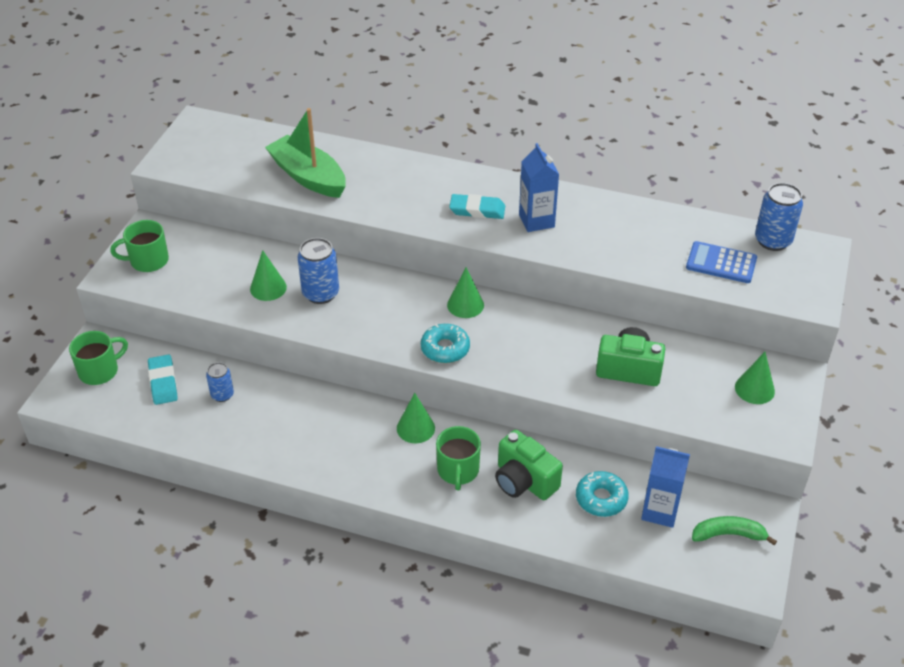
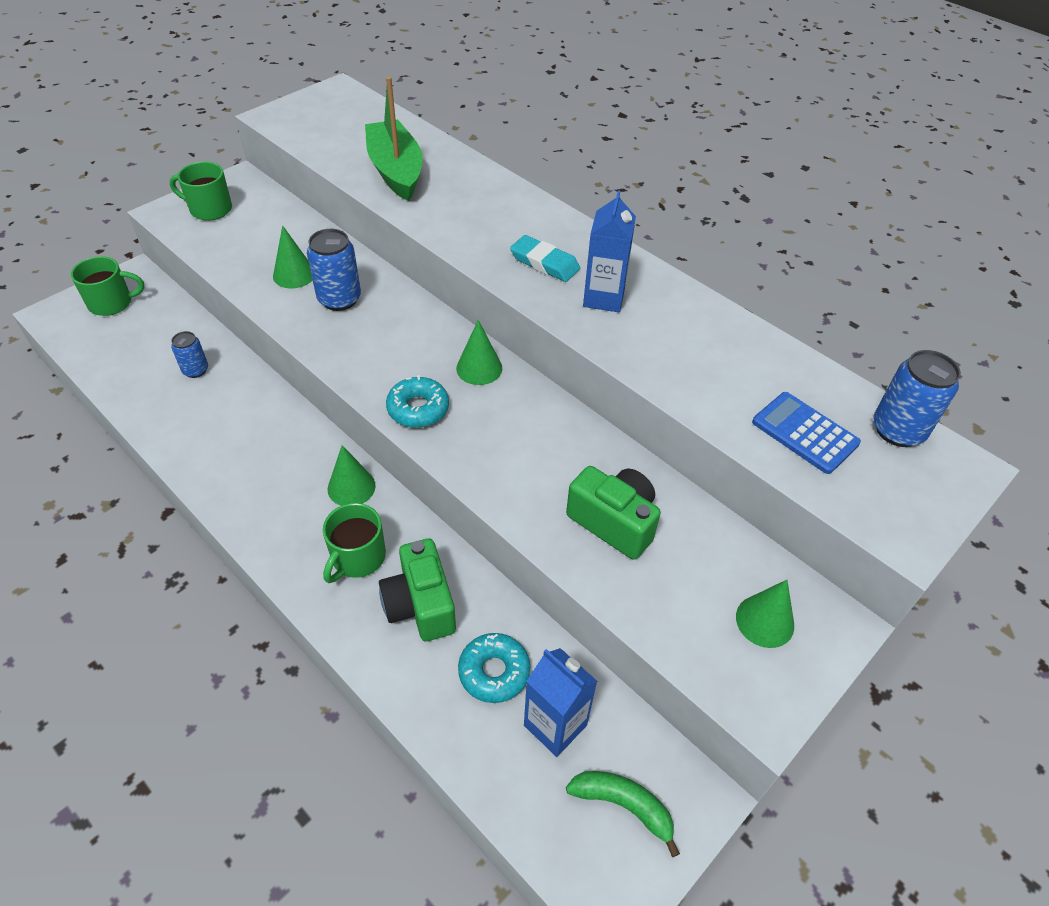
camera: 25 degrees right, 5 degrees up
turquoise eraser [148,354,178,405] -> none

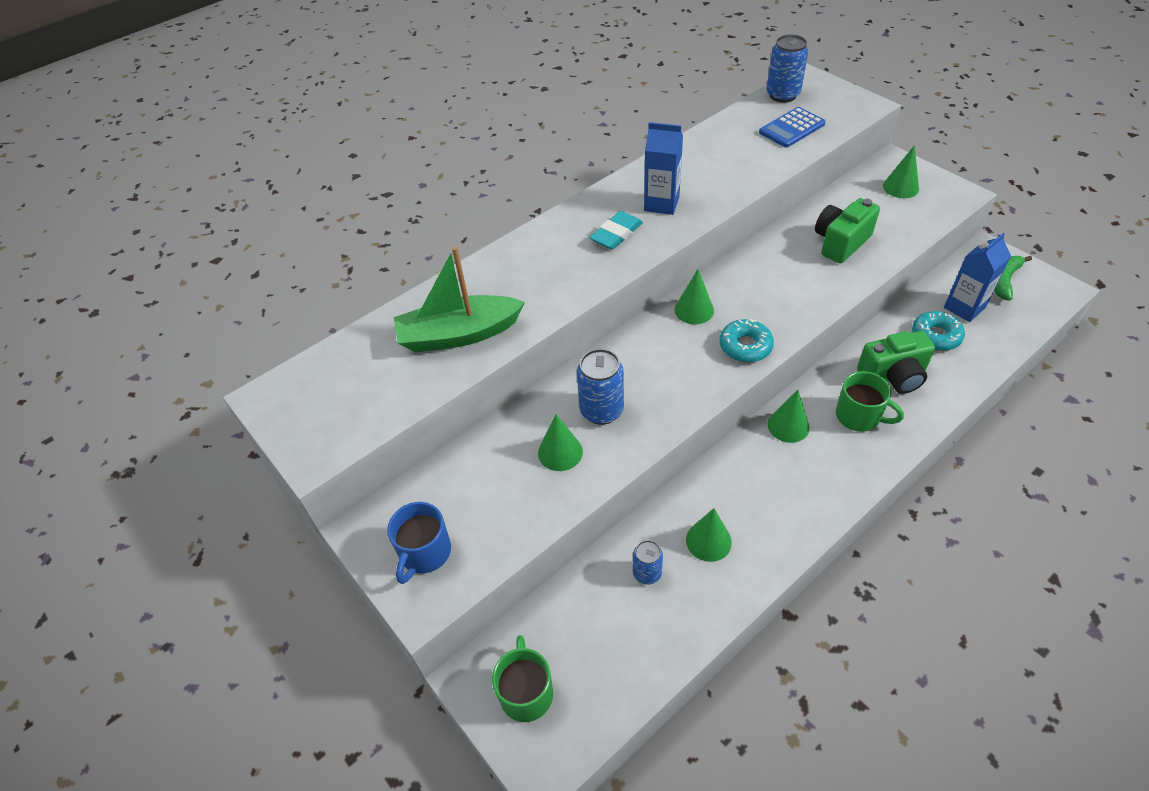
camera: 80 degrees left, 0 degrees up
green mug [170,162,232,221] -> blue mug [387,502,451,584]
none -> green cone [686,508,732,562]

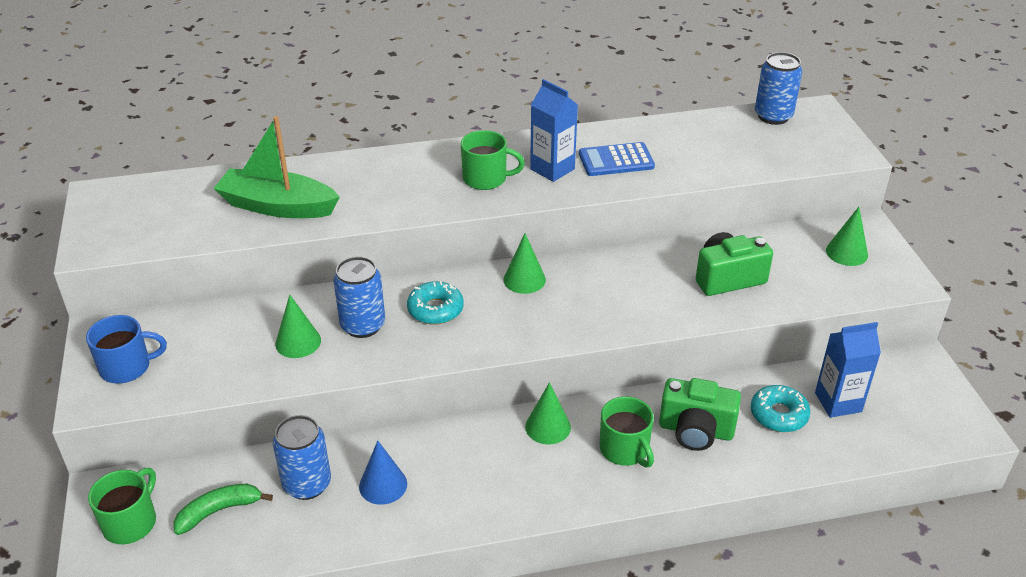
camera: 25 degrees right, 10 degrees down
blue mug [387,502,451,584] -> blue mug turned 150 degrees counterclockwise [86,315,167,383]
turquoise eraser [590,211,643,250] -> green mug [461,130,525,190]
blue can [633,540,663,585] -> blue can [273,415,331,500], size x1.65
green cone [686,508,732,562] -> blue cone [359,440,407,505]
turquoise donut [719,319,774,362] -> turquoise donut moved to [407,281,464,325]
blue calculator [759,107,826,148] -> blue calculator moved to [579,142,655,176]
green banana [994,256,1032,301] -> green banana moved to [173,484,273,535]

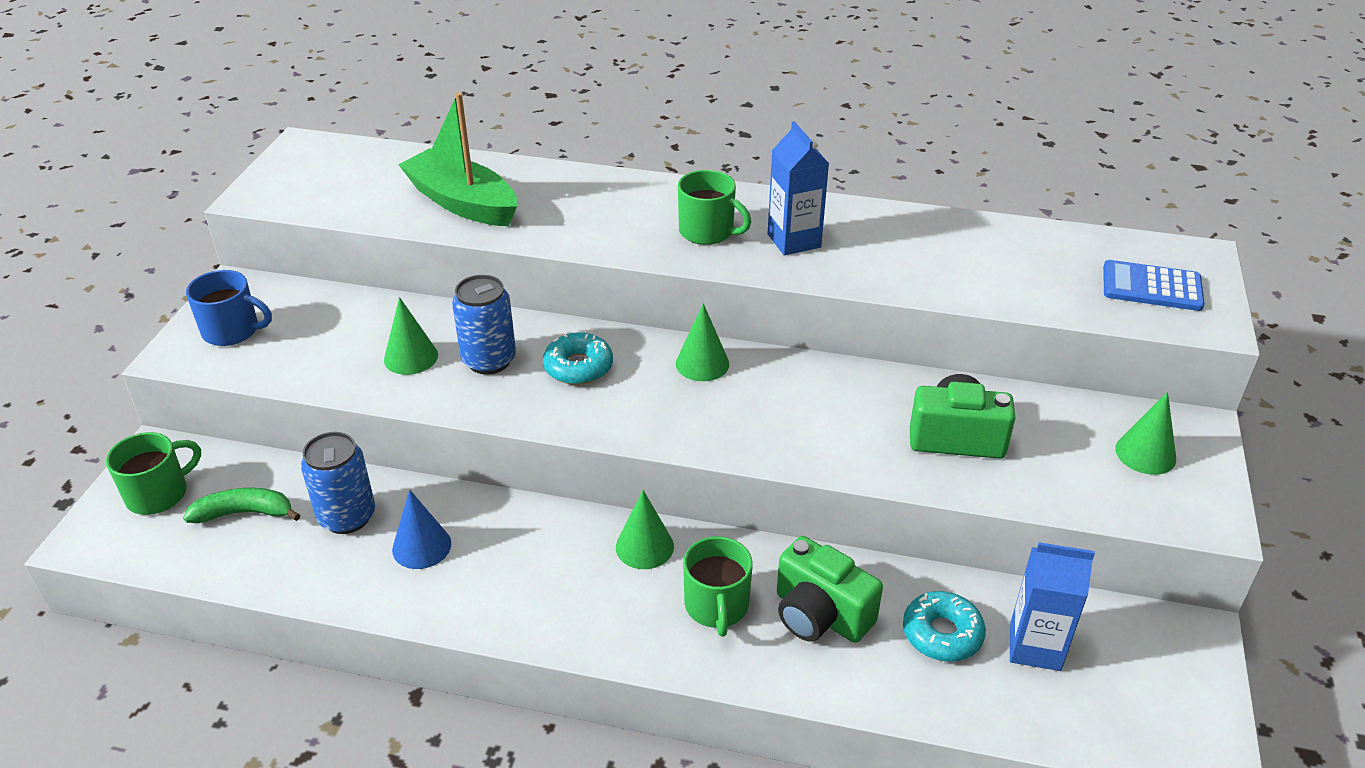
camera: 25 degrees right, 0 degrees up
blue calculator [579,142,655,176] -> blue calculator moved to [1103,260,1205,311]
blue can [755,52,802,125] -> none

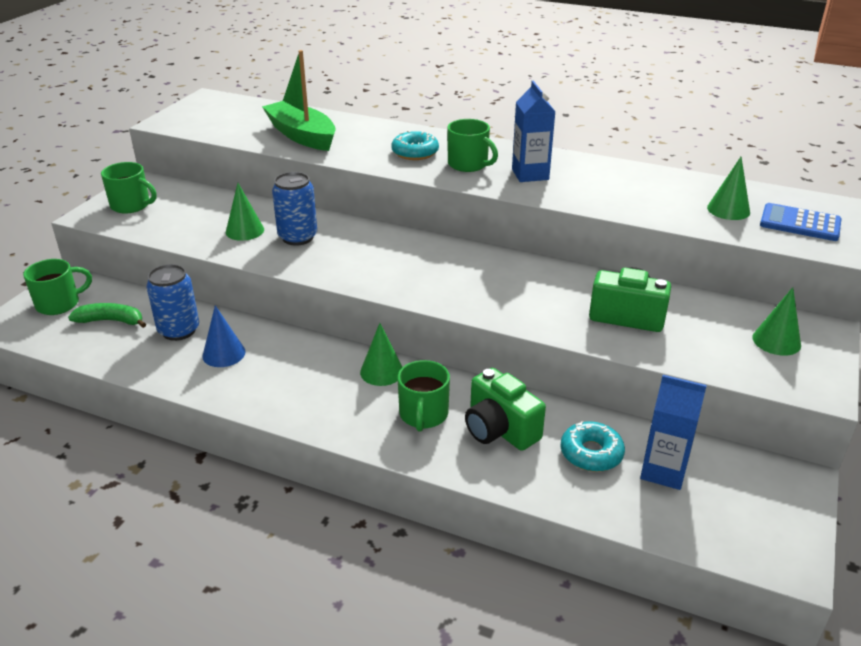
camera: 10 degrees right, 5 degrees down
blue mug [186,270,272,346] -> green mug [101,162,157,213]
turquoise donut [543,332,613,385] -> turquoise donut moved to [391,130,439,160]
green cone [676,303,729,381] -> green cone moved to [707,157,750,220]

